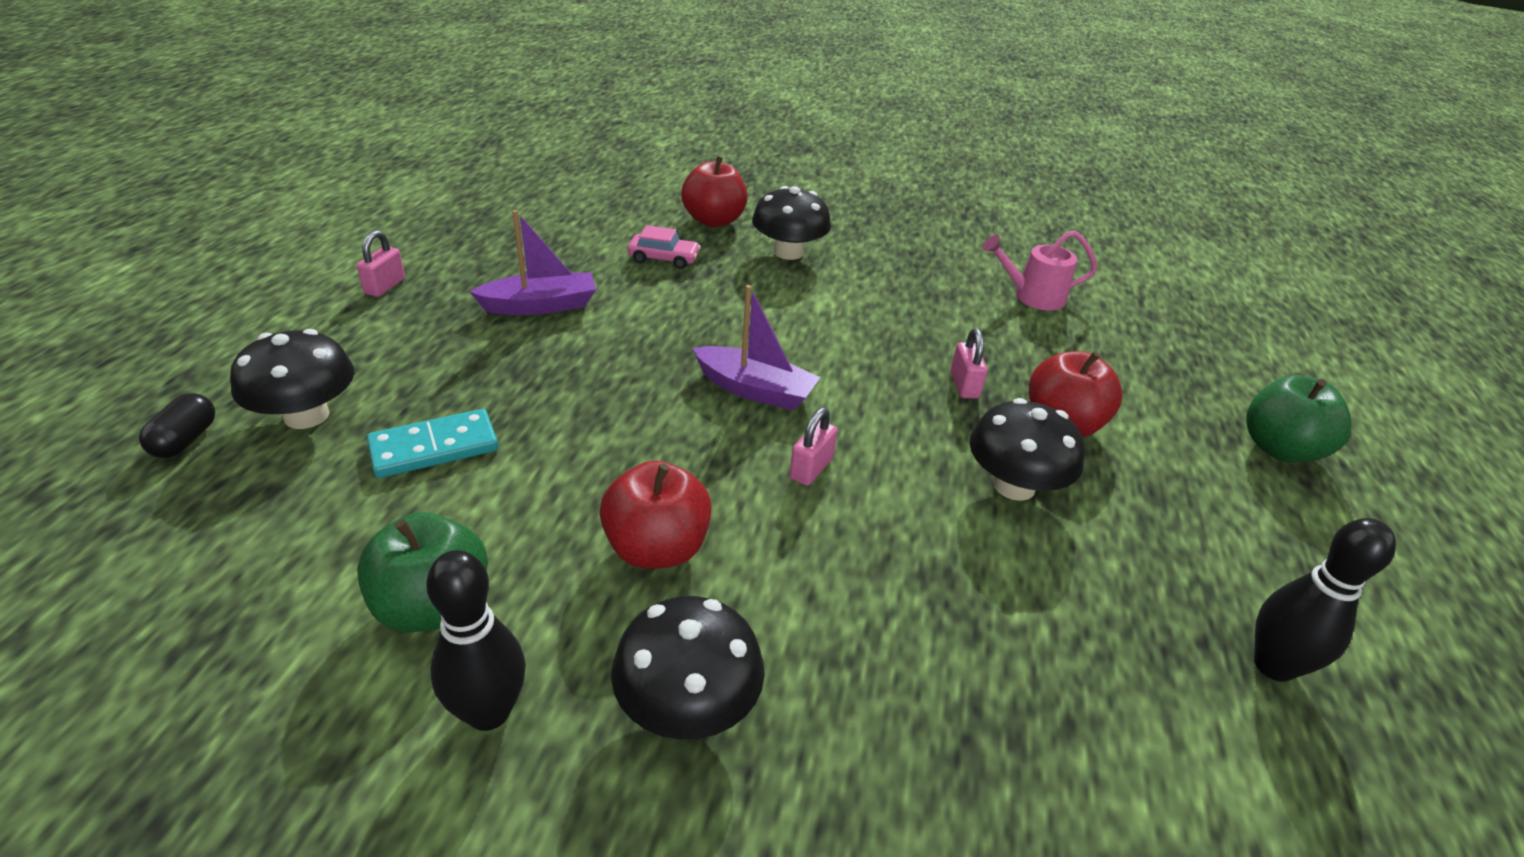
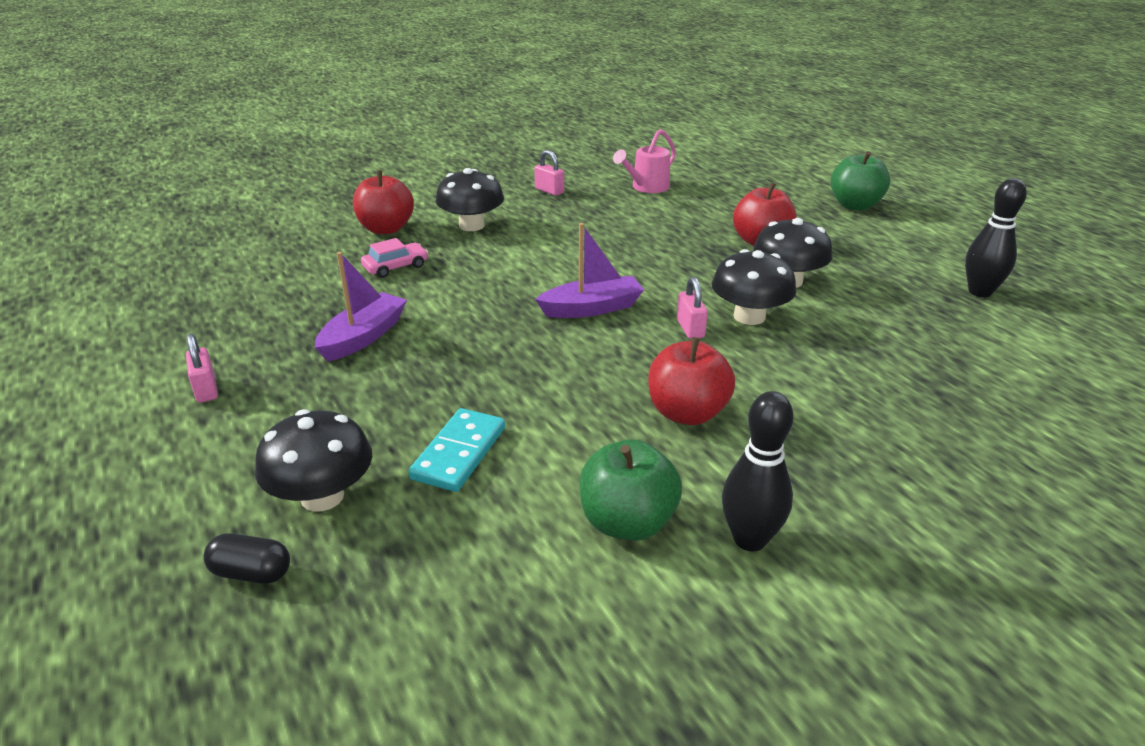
camera: 40 degrees left, 5 degrees down
black capsule [139,393,215,458] -> black capsule turned 45 degrees counterclockwise [203,533,290,584]
black mushroom [611,596,765,740] -> black mushroom moved to [712,249,797,325]
pink padlock [951,328,988,398] -> pink padlock moved to [534,150,564,196]

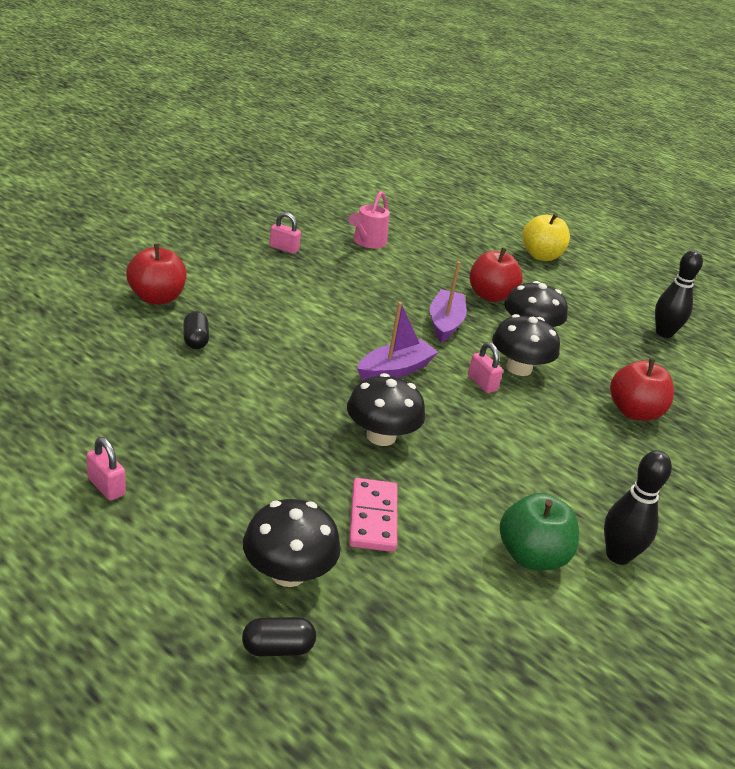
camera: 25 degrees left, 0 degrees up
purple boat [315,252,407,362] -> purple boat moved to [430,261,467,342]
pink car [361,238,428,278] -> black capsule [183,311,209,349]
turquoise domino [408,408,505,492] -> pink domino [349,478,397,552]
black mushroom [436,168,504,231] -> black mushroom moved to [347,373,425,446]
red apple [648,337,735,425] -> red apple moved to [610,358,674,421]
green apple [831,151,890,211] -> yellow apple [522,213,570,261]

